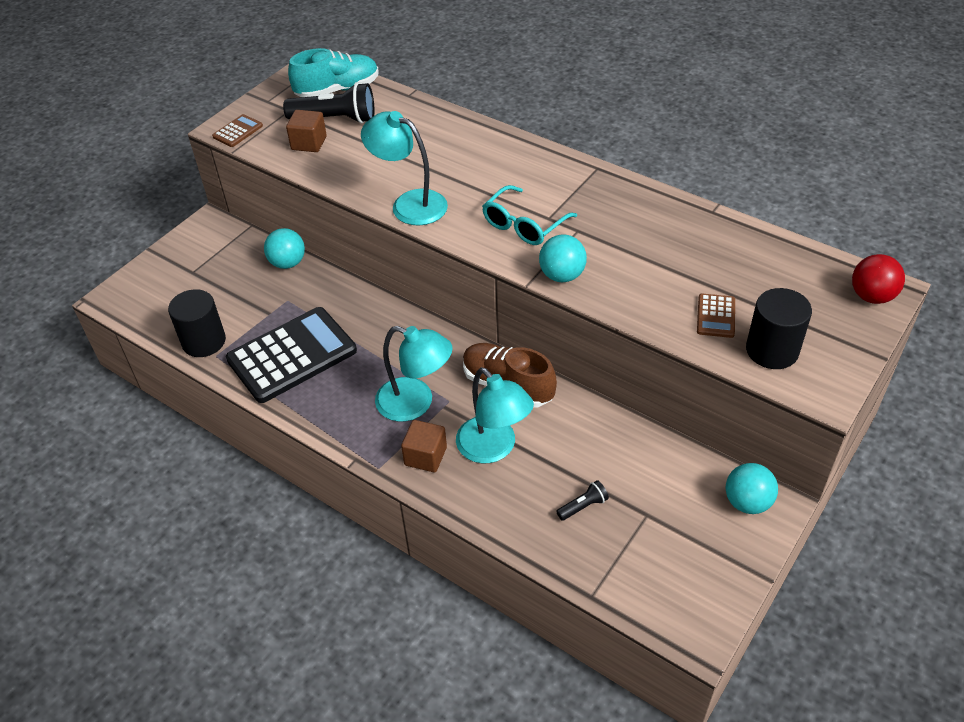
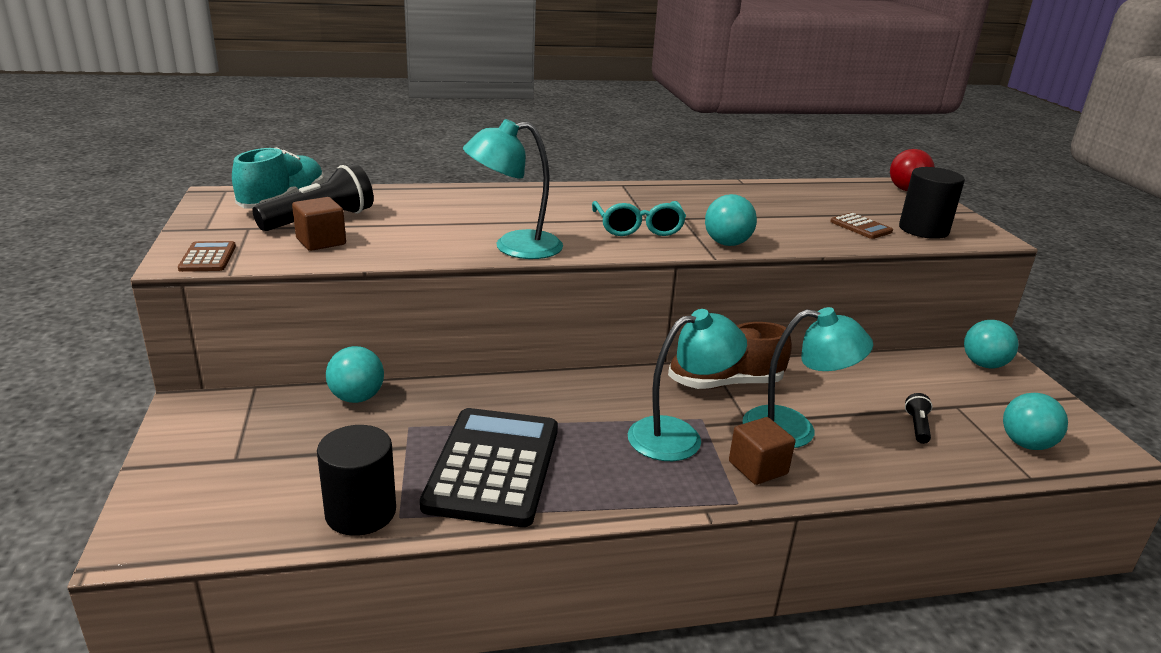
camera: 50 degrees left, 20 degrees down
none -> turquoise ball [1003,393,1068,450]

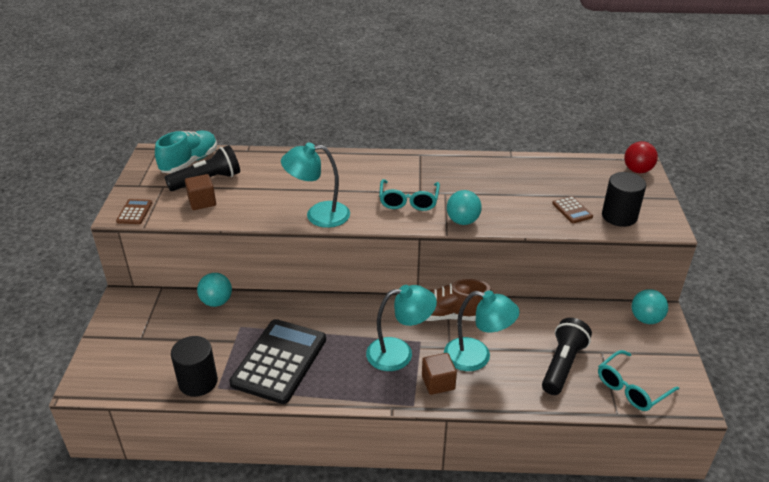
camera: 15 degrees right, 10 degrees up
black flashlight [905,393,933,444] -> black flashlight [542,318,592,395], size x2.10
turquoise ball [1003,393,1068,450] -> turquoise glasses [598,350,679,411]

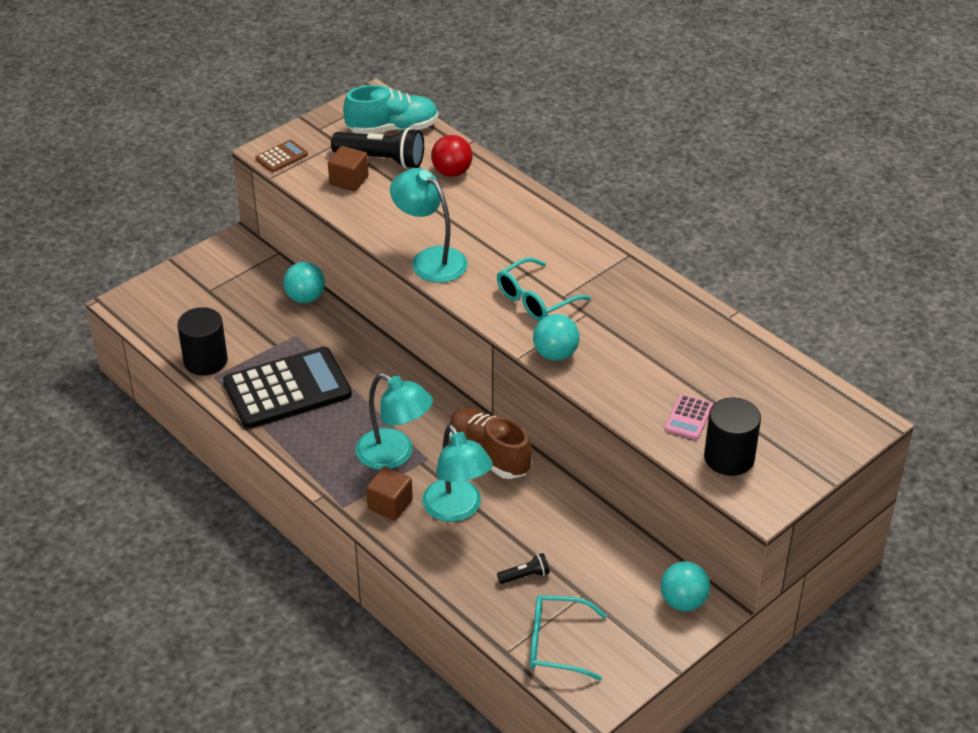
camera: 45 degrees right, 5 degrees up
black flashlight [542,318,592,395] -> black flashlight [497,553,550,584], size x0.48
brown calculator [552,196,593,223] -> pink calculator [664,394,713,440]
red ball [624,141,658,173] -> red ball moved to [431,135,472,177]

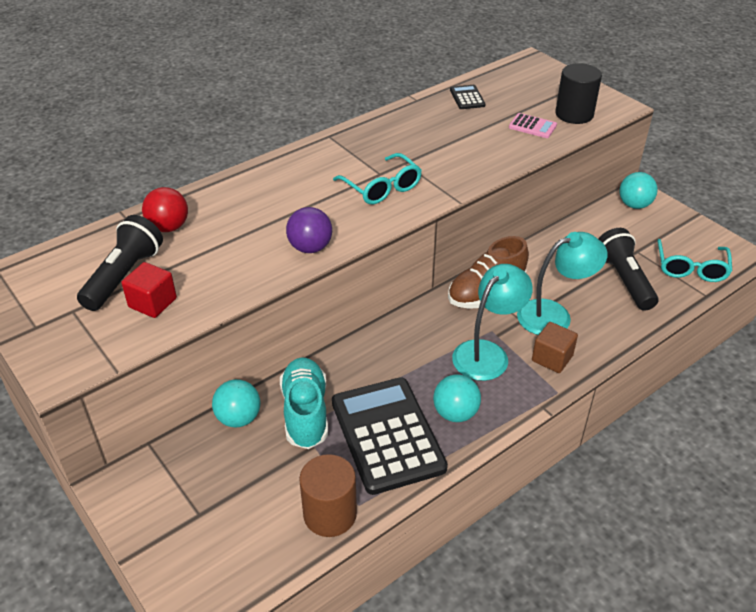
camera: 85 degrees left, 0 degrees up
black cylinder [177,307,228,375] -> brown cylinder [299,454,357,537]
brown calculator [255,140,308,172] -> none
brown cube [328,146,369,192] -> red cube [121,262,177,318]
turquoise shoe [343,85,439,134] -> turquoise shoe moved to [280,357,328,449]
turquoise lamp [390,168,468,283] -> purple ball [286,207,332,253]
black flashlight [497,553,550,584] -> black flashlight [598,228,658,311], size x2.10
turquoise ball [533,314,580,361] -> turquoise ball moved to [433,374,481,422]
none -> black calculator [450,85,485,109]

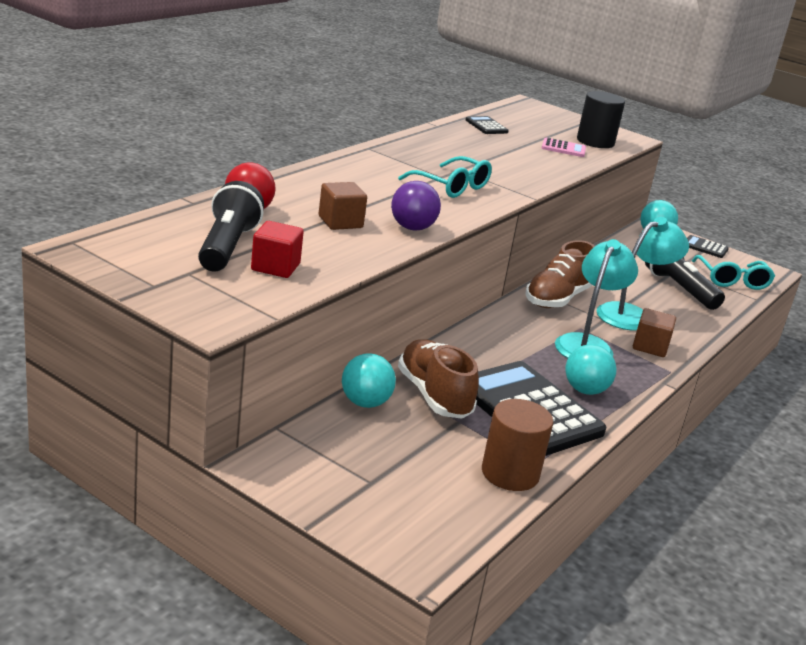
camera: 20 degrees left, 15 degrees down
turquoise shoe [280,357,328,449] -> brown shoe [398,339,479,419]
none -> brown cube [319,182,367,230]
none -> black calculator [687,235,729,258]

